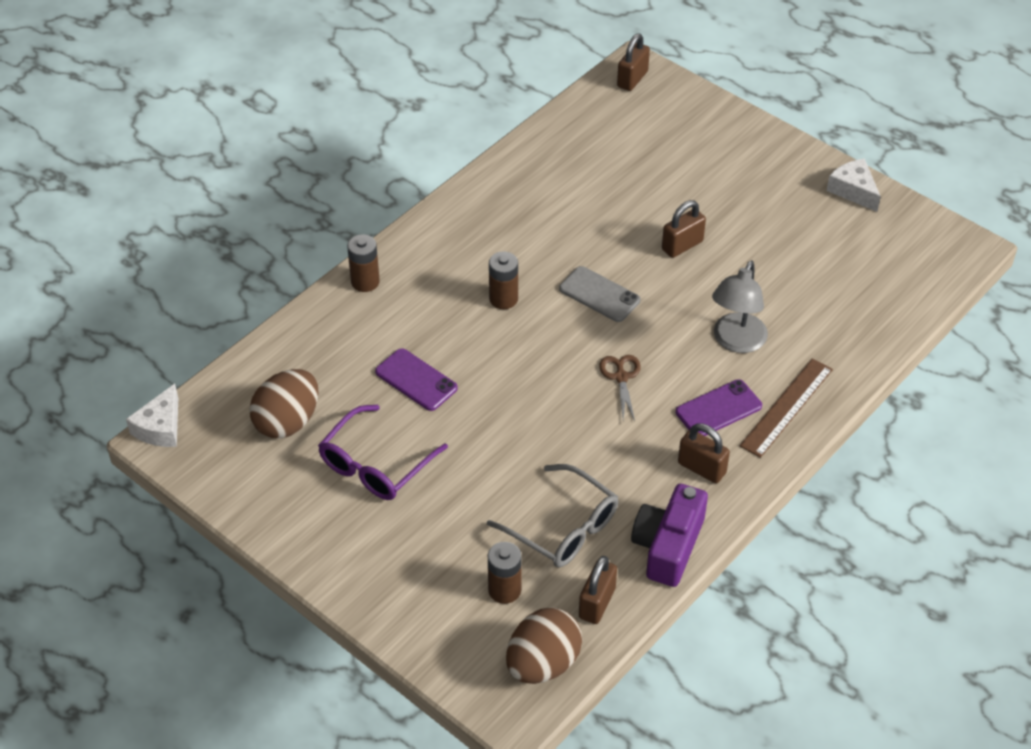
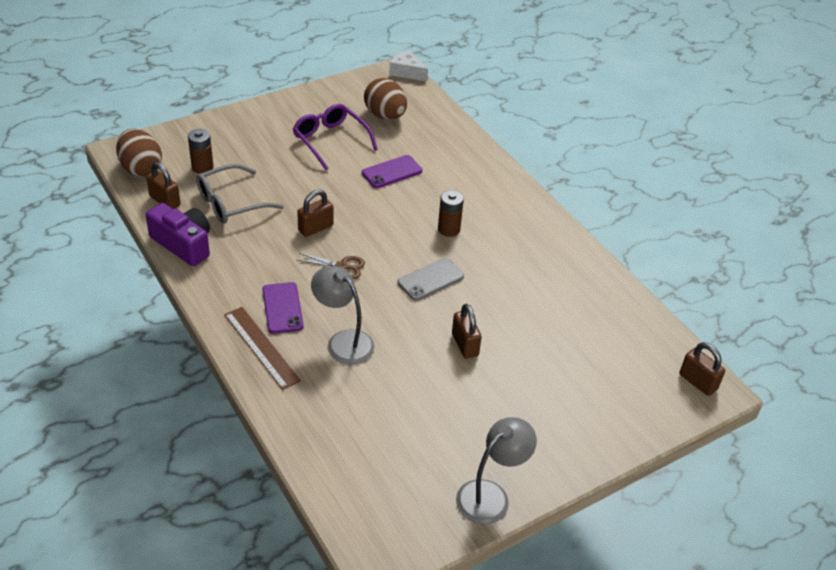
camera: 105 degrees right, 5 degrees down
brown battery [347,234,380,292] -> none
brown padlock [678,423,730,483] -> brown padlock moved to [297,190,333,237]
white cheese [827,159,881,212] -> grey lamp [456,417,537,524]

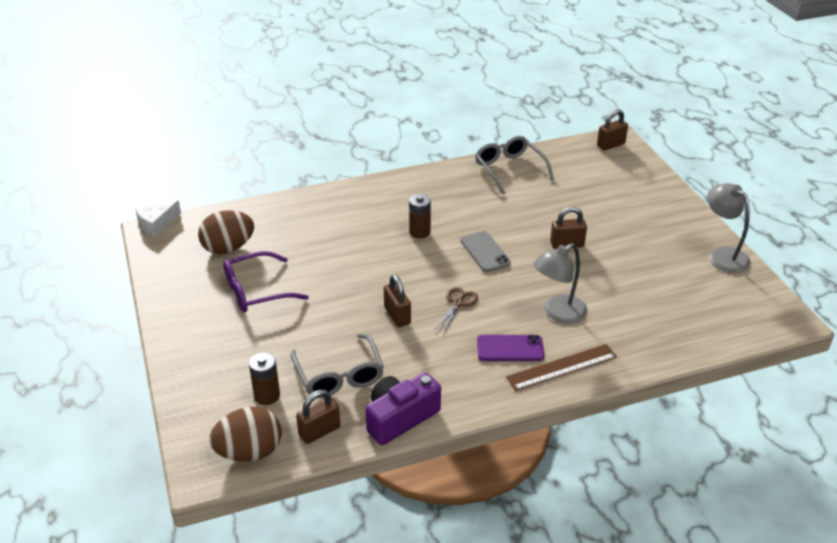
camera: 75 degrees left, 5 degrees down
purple phone [362,155,422,188] -> none
none -> grey glasses [475,136,554,195]

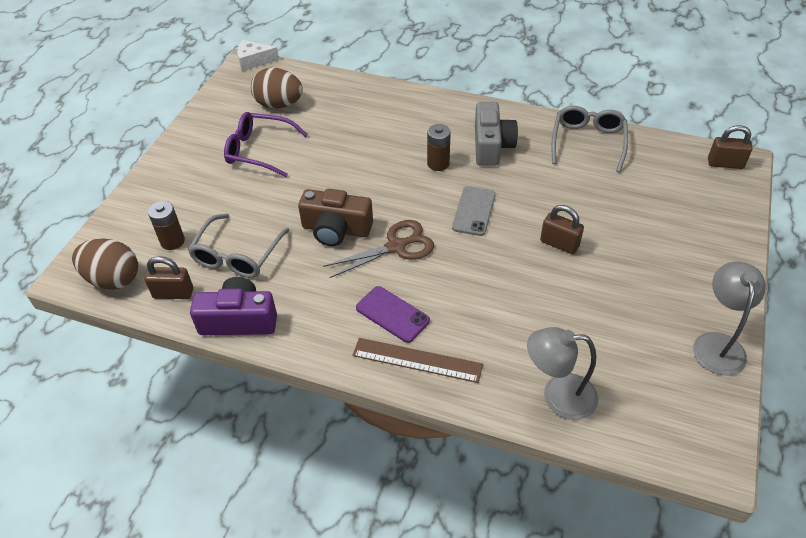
camera: 40 degrees right, 10 degrees up
brown padlock [384,274,411,327] -> brown camera [298,189,373,246]
brown scissors [435,287,478,332] -> brown scissors [323,220,434,278], size x1.56
grey lamp [533,243,587,324] -> grey lamp moved to [527,327,598,420]
none -> grey camera [475,102,518,166]

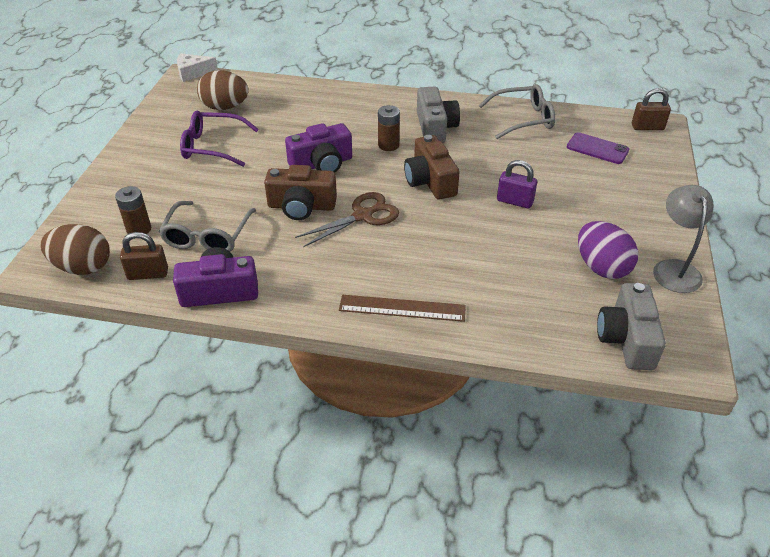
camera: 10 degrees left, 5 degrees down
purple phone [356,286,430,343] -> purple phone moved to [567,132,629,164]
grey phone [452,186,496,236] -> brown camera [404,135,460,200]
grey lamp [527,327,598,420] -> none
brown padlock [540,205,584,254] -> purple padlock [497,160,537,208]
grey glasses [552,106,628,172] -> grey glasses turned 75 degrees clockwise [479,84,555,139]
none -> purple camera [285,123,352,172]
none -> purple egg [578,221,638,279]
none -> grey camera [597,283,666,370]

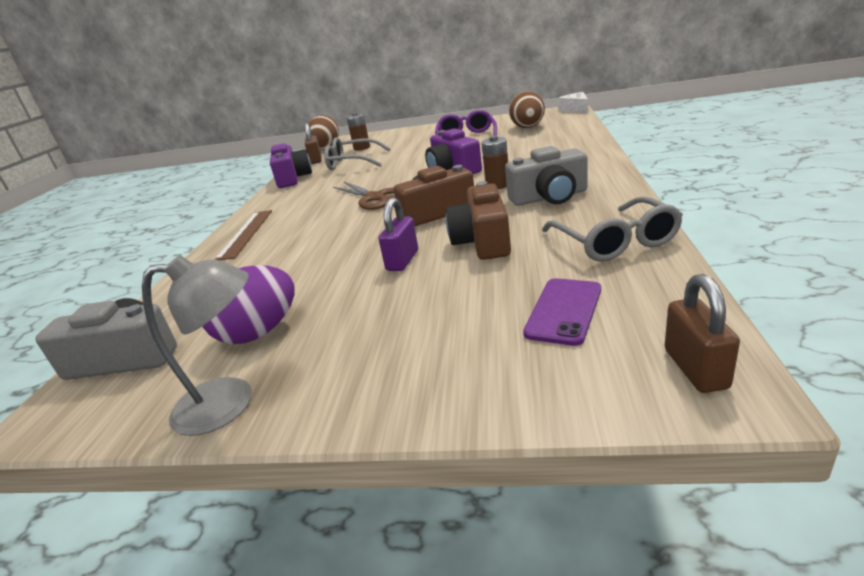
camera: 90 degrees right, 15 degrees down
brown camera [264,165,337,220] -> brown camera moved to [446,181,511,260]

